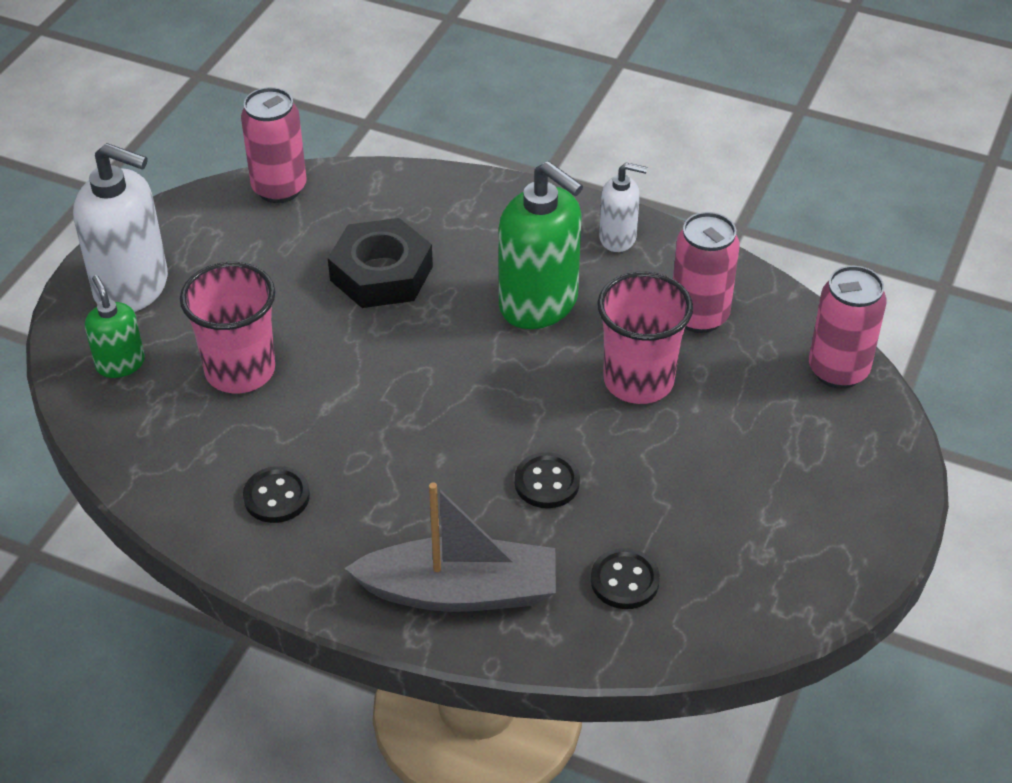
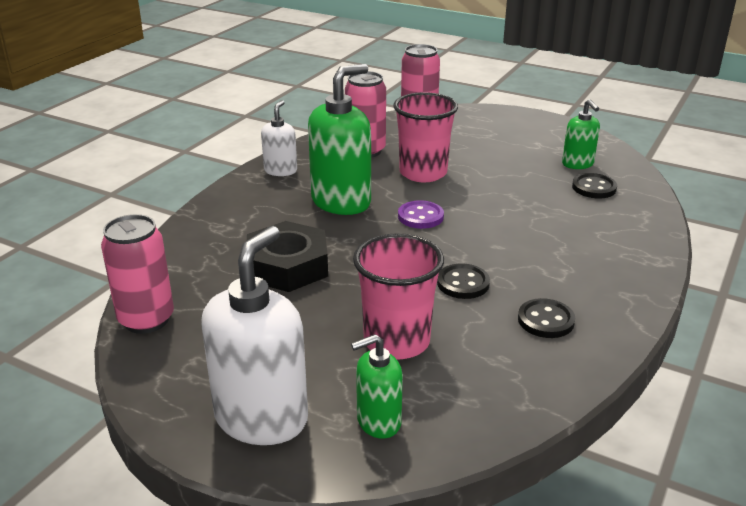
camera: 85 degrees left, 15 degrees down
grey boat [344,482,556,612] -> none
black button [515,452,580,508] -> black button moved to [437,264,490,299]
none -> purple button [398,200,444,229]
none -> green soap dispenser [562,99,600,169]

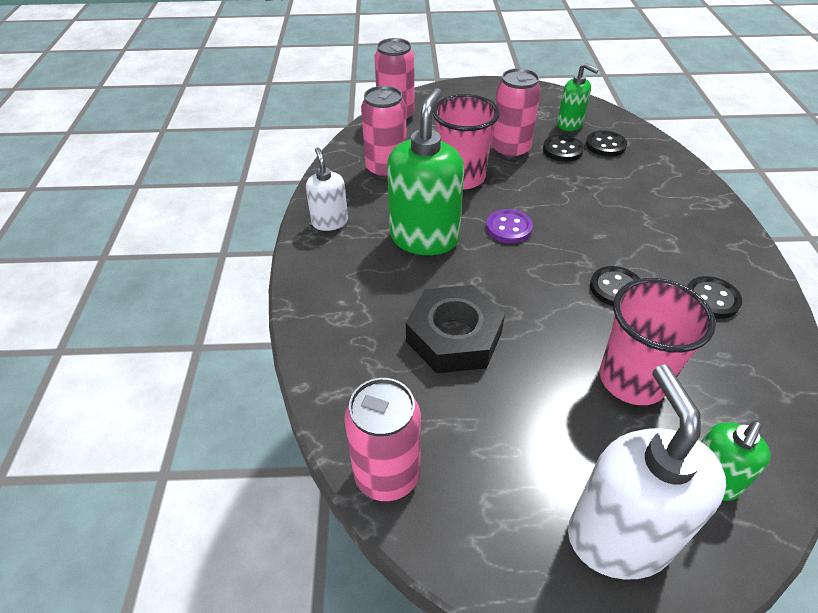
camera: 30 degrees left, 15 degrees up
none -> pink can [491,68,541,160]
none -> black button [543,135,584,162]

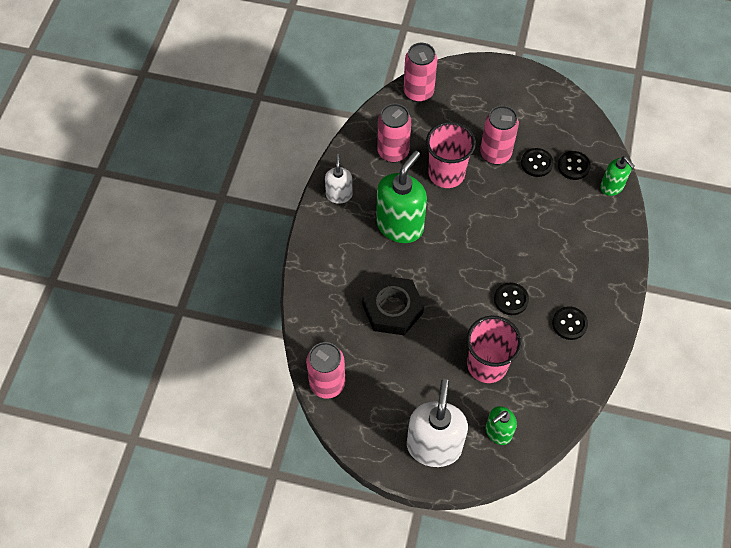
camera: 15 degrees right, 15 degrees up
purple button [486,209,533,243] -> none
green soap dispenser [557,63,599,131] -> green soap dispenser moved to [600,156,635,196]

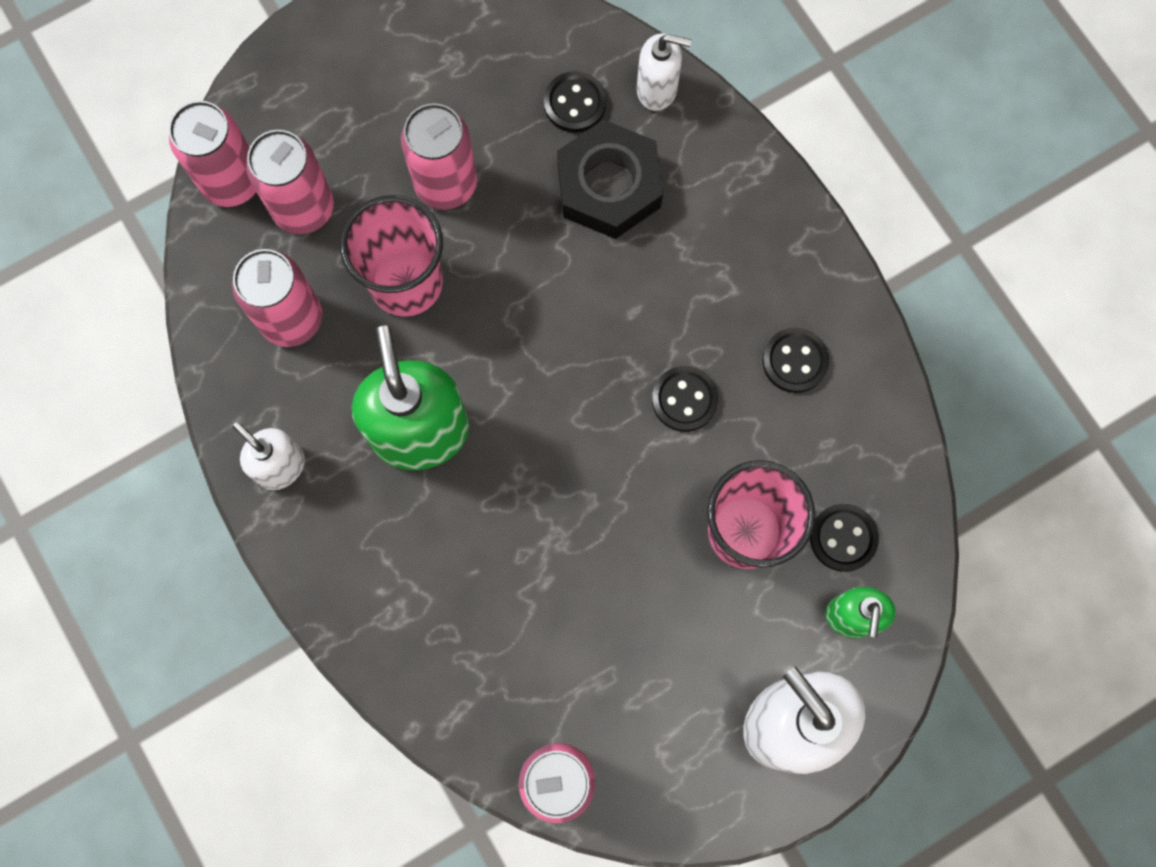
camera: 45 degrees left, 15 degrees up
black nut [362,276,424,335] -> black nut moved to [557,120,663,239]
black button [521,148,554,177] -> black button moved to [810,504,879,572]
green soap dispenser [600,156,635,196] -> white soap dispenser [637,34,691,111]
none -> pink can [246,130,334,234]

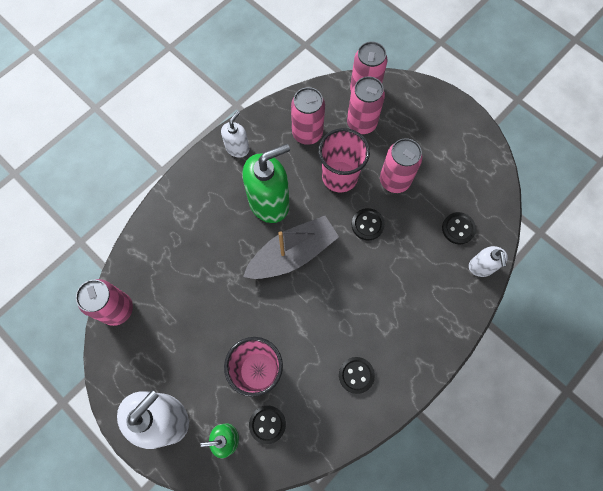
camera: 75 degrees right, 5 degrees down
black nut [557,120,663,239] -> none
black button [652,366,718,432] -> black button moved to [352,208,385,240]
none -> grey boat [243,216,339,279]

